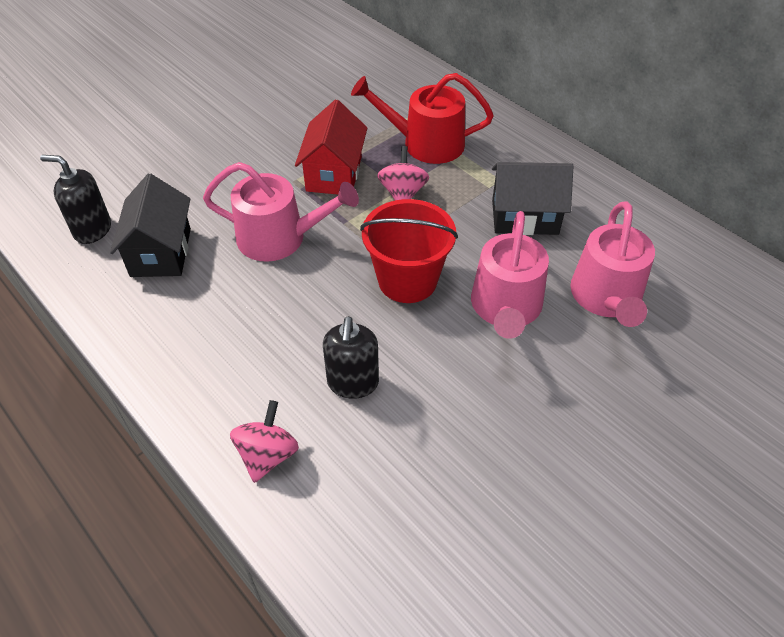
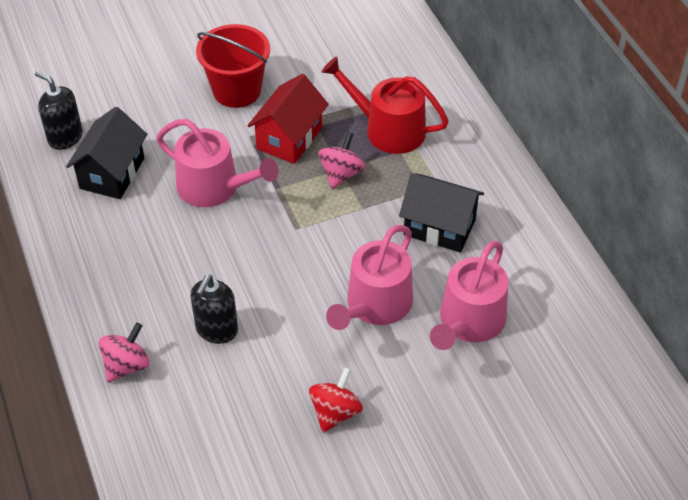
camera: 20 degrees right, 0 degrees up
red bucket [360,199,458,303] -> red bucket moved to [196,24,270,108]
none -> red spinning top [309,367,363,433]

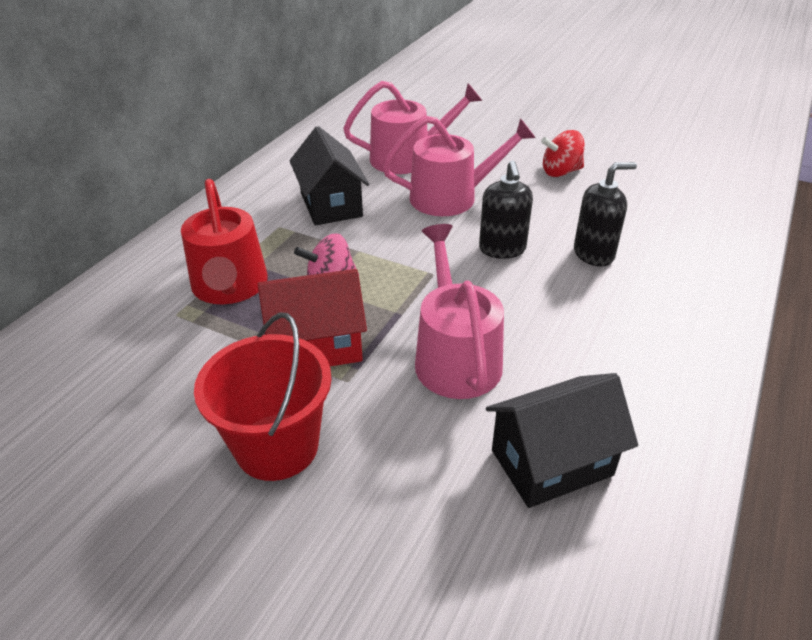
camera: 130 degrees left, 10 degrees down
black soap dispenser [35,71,83,150] -> black soap dispenser moved to [479,160,533,259]
pink spinning top [98,323,150,383] -> none

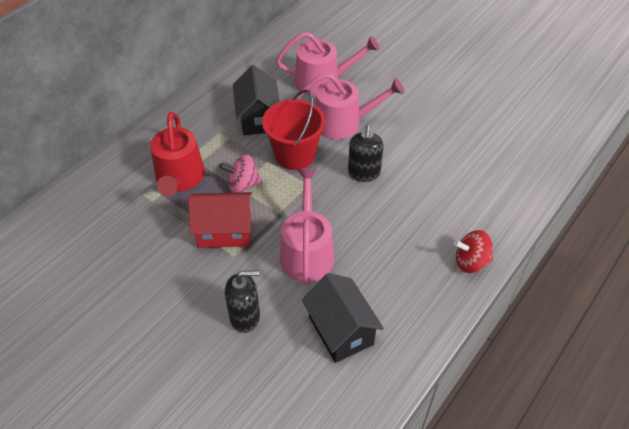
camera: 10 degrees right, 10 degrees up
red bucket [194,312,332,481] -> red bucket moved to [262,90,326,170]
black house [486,373,638,508] -> black house turned 75 degrees clockwise [302,273,384,363]
red spinning top [541,130,585,177] -> red spinning top moved to [454,230,493,273]
black soap dispenser [574,162,637,267] -> black soap dispenser moved to [225,271,260,333]

